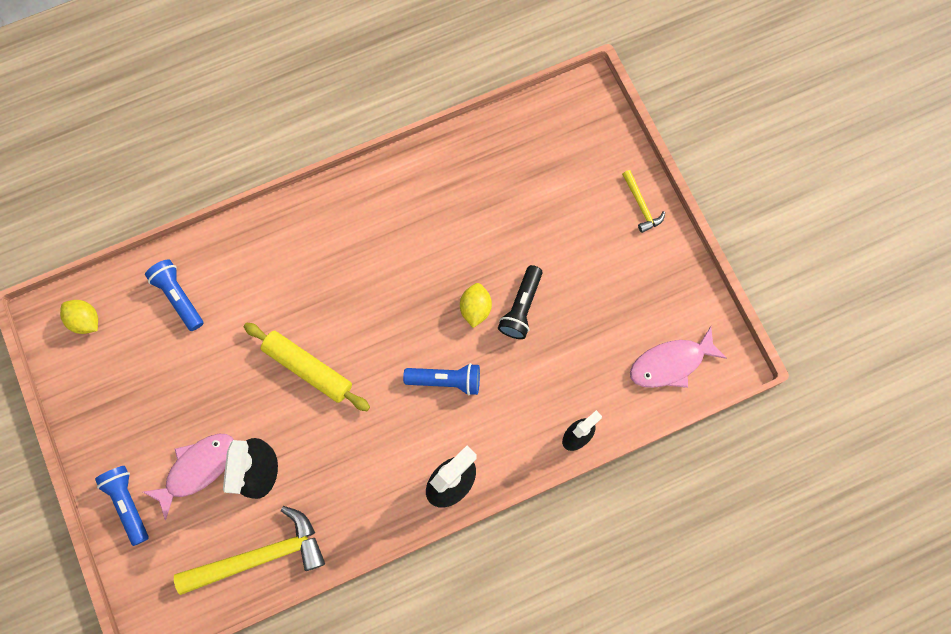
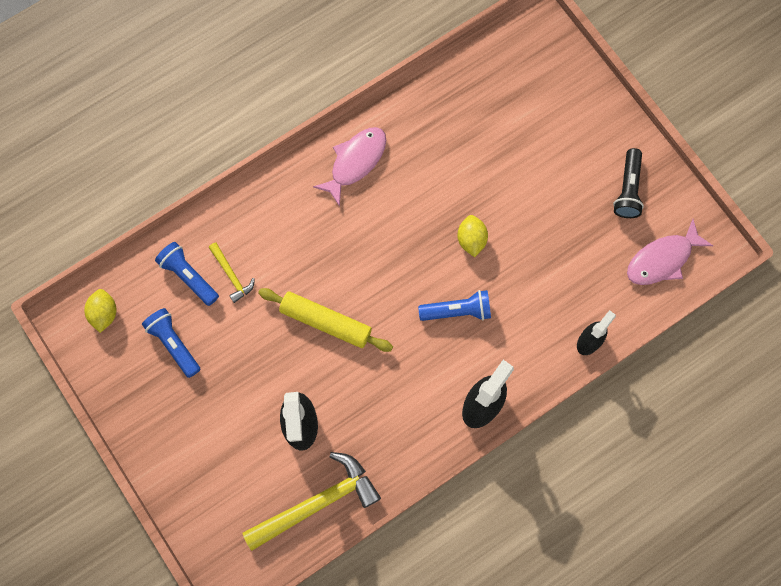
camera: 10 degrees left, 0 degrees up
yellow lemon [60,300,98,334] -> yellow lemon turned 60 degrees clockwise [84,289,117,333]
blue flashlight [95,466,149,546] -> blue flashlight moved to [142,308,200,378]
pink fish [143,434,234,520] -> pink fish moved to [313,127,386,207]
black flashlight [498,265,542,339] -> black flashlight moved to [613,148,644,218]
yellow hammer [622,170,665,233] -> yellow hammer moved to [209,242,255,303]

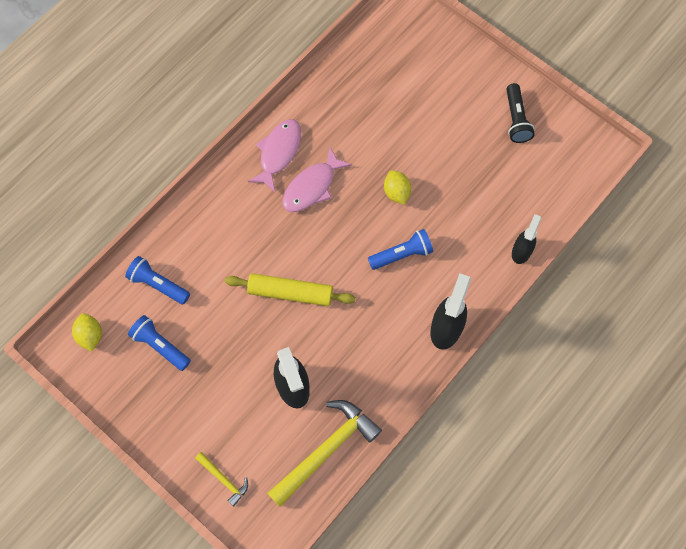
camera: 15 degrees left, 5 degrees down
yellow hammer [209,242,255,303] -> yellow hammer moved to [195,452,248,507]
pink fish [627,219,713,285] -> pink fish moved to [282,147,352,212]

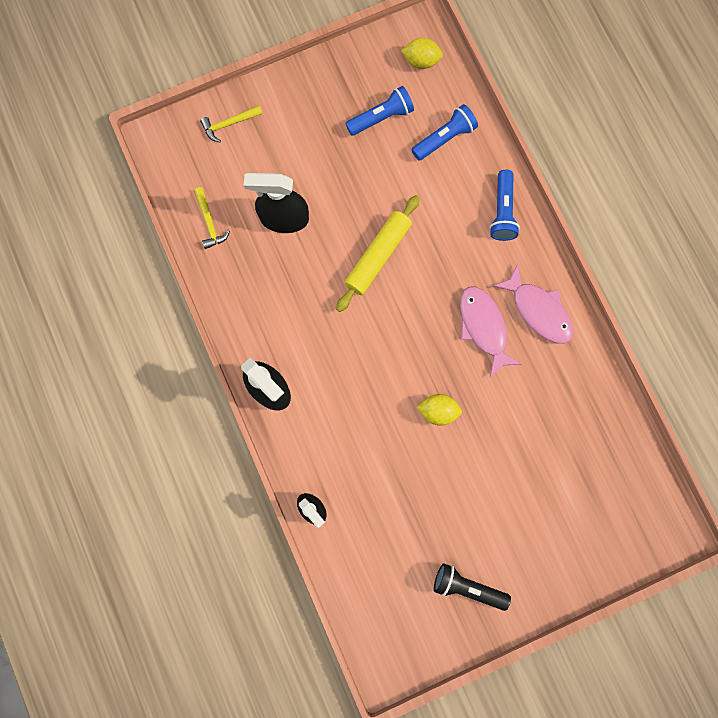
camera: 115 degrees right, 10 degrees up
yellow hammer [267,400,382,507] -> yellow hammer [194,187,230,249], size x0.49
blue flashlight [368,229,433,270] -> blue flashlight moved to [489,170,520,241]

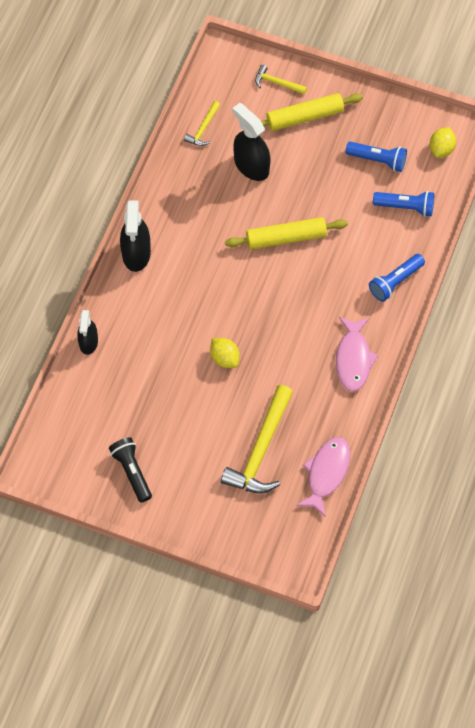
camera: 45 degrees right, 15 degrees down
yellow lemon [401,38,443,69] -> yellow lemon turned 60 degrees clockwise [430,127,456,158]
pink fish [460,286,522,377] -> pink fish moved to [296,437,350,517]
none -> yellow hammer [221,385,293,494]
none -> yellow rolling pin [261,93,363,131]

